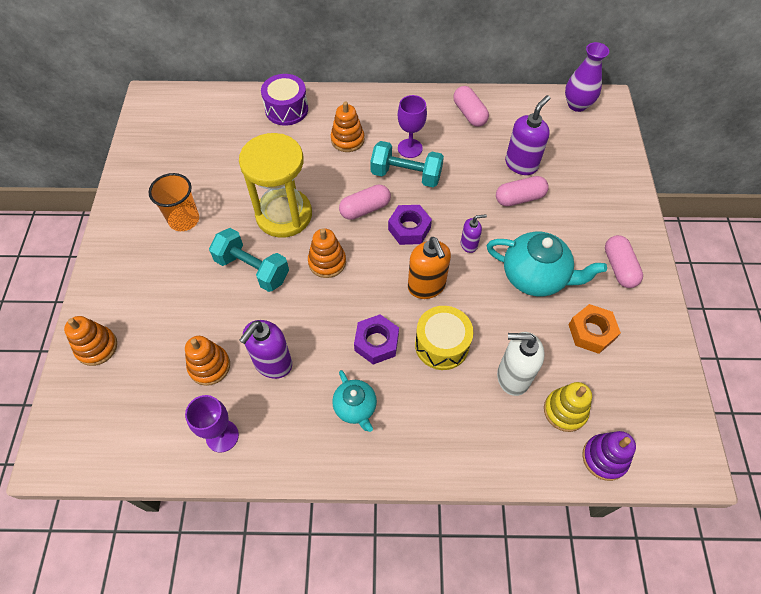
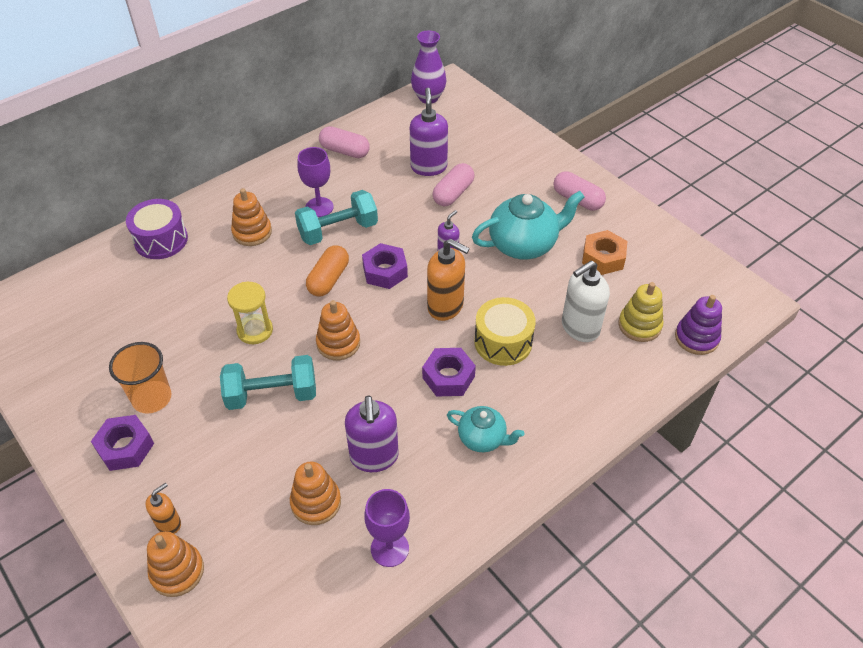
camera: 40 degrees left, 10 degrees down
yellow hourglass [239,133,312,238] -> yellow hourglass [227,282,273,344], size x0.53
pink capsule [339,184,391,220] -> orange capsule [306,245,349,296]
none -> purple nut [91,415,154,471]
none -> orange soap dispenser [145,483,181,534]

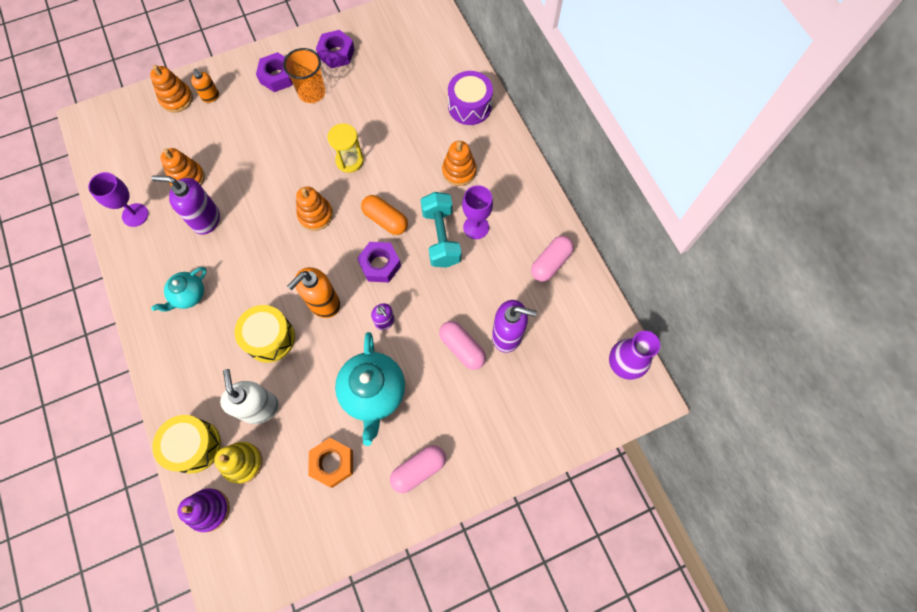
camera: 105 degrees right, 20 degrees up
turquoise dumbbell [220,355,316,410] -> none
purple nut [422,348,476,397] -> purple nut moved to [316,30,355,68]
none -> yellow drum [152,415,221,474]

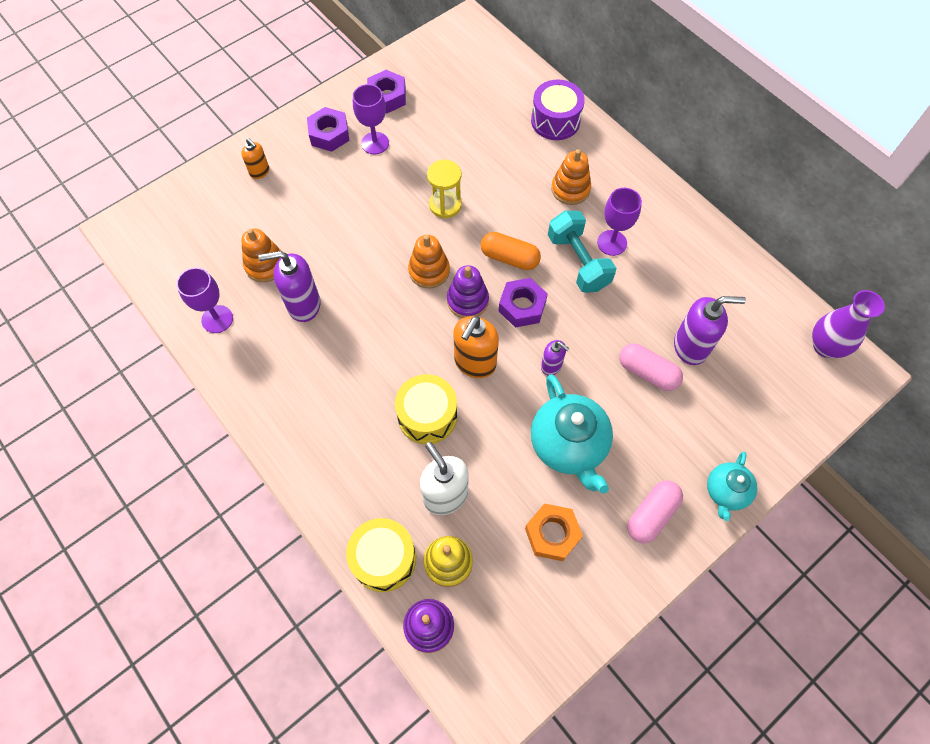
camera: 15 degrees left, 5 degrees down
orange stacking toy [150,65,193,113] -> none
turquoise teapot [151,267,207,312] -> turquoise teapot moved to [707,452,757,521]
orange cup [283,48,326,103] -> purple goblet [353,84,389,155]
pink capsule [531,236,574,282] -> none
none -> purple stacking toy [447,265,489,318]

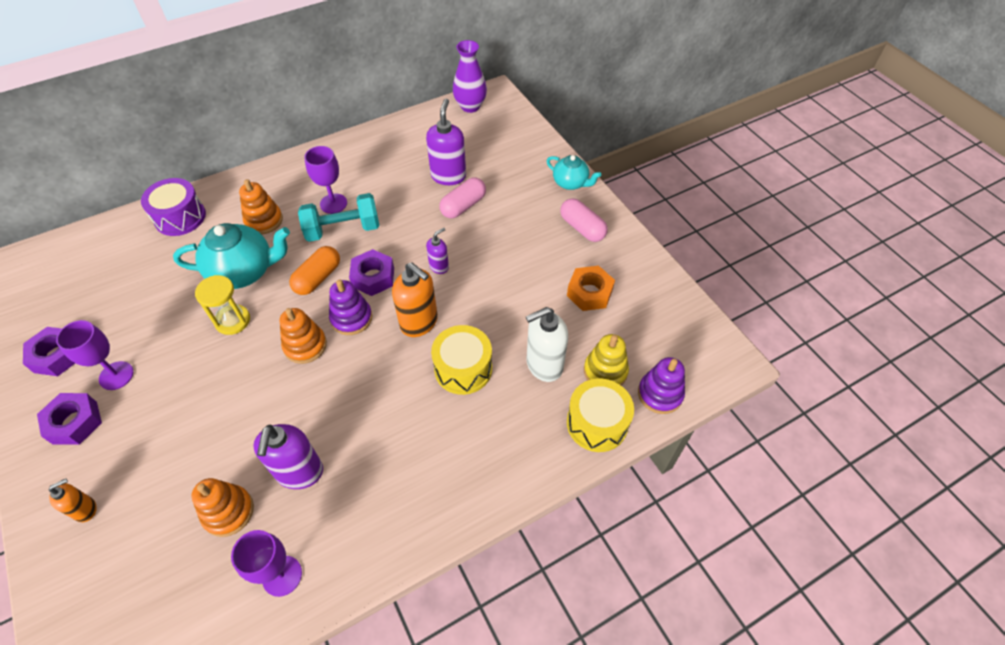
camera: 80 degrees left, 10 degrees down
turquoise teapot [531,374,613,494] -> turquoise teapot moved to [173,223,290,289]

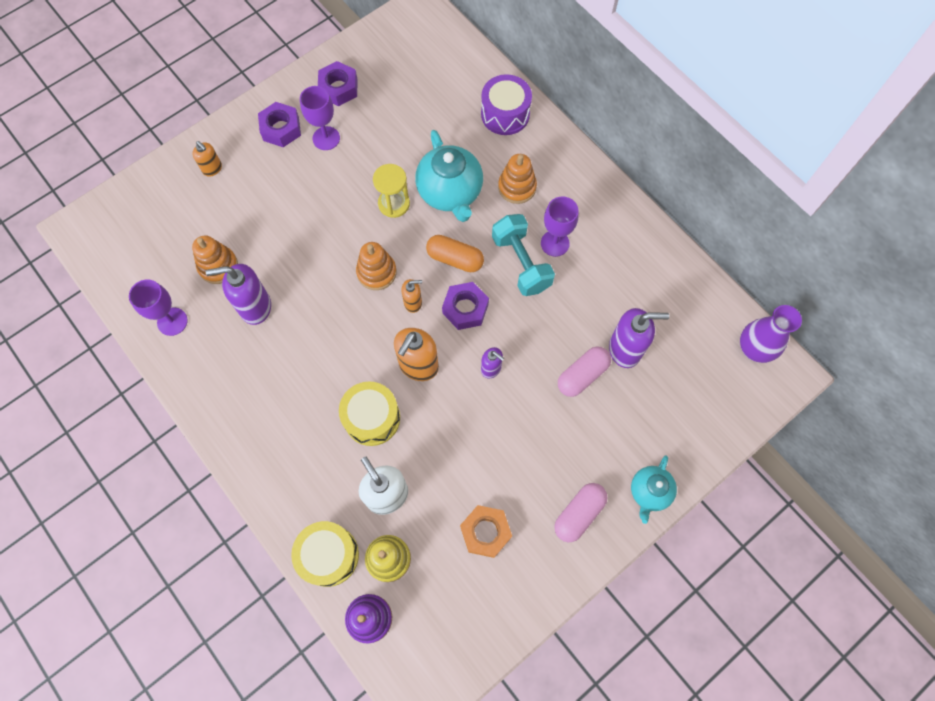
camera: 80 degrees right, 15 degrees up
purple stacking toy [329,279,372,335] -> orange soap dispenser [401,279,422,313]
pink capsule [439,177,486,218] -> pink capsule turned 75 degrees counterclockwise [558,346,611,397]

